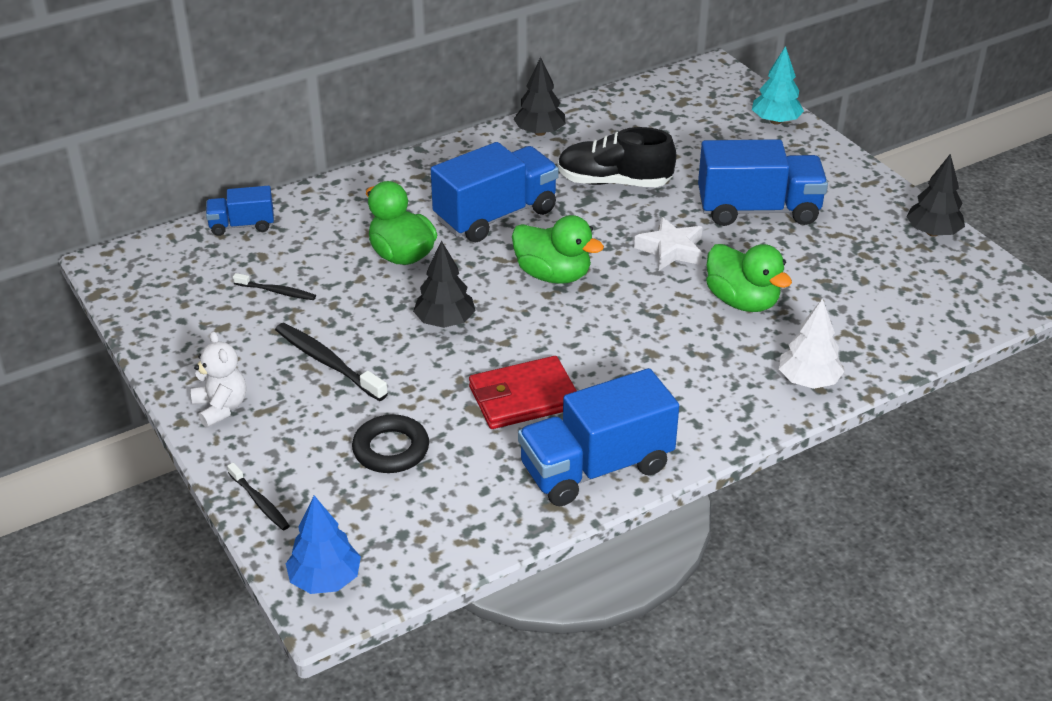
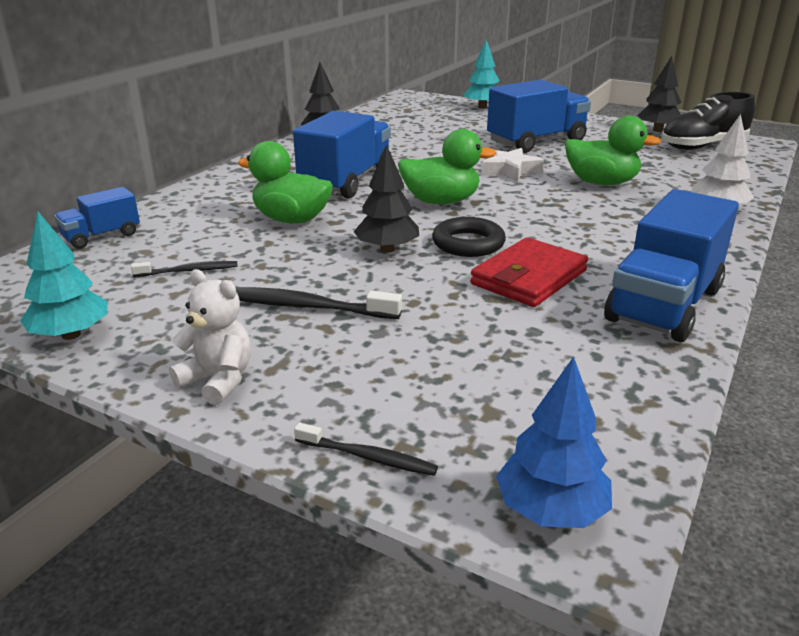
camera: 30 degrees left, 10 degrees down
black ring [352,414,429,473] -> black ring moved to [432,217,506,257]
black shoe [558,127,676,187] -> black shoe moved to [661,92,755,150]
none -> turquoise tree [20,211,108,340]

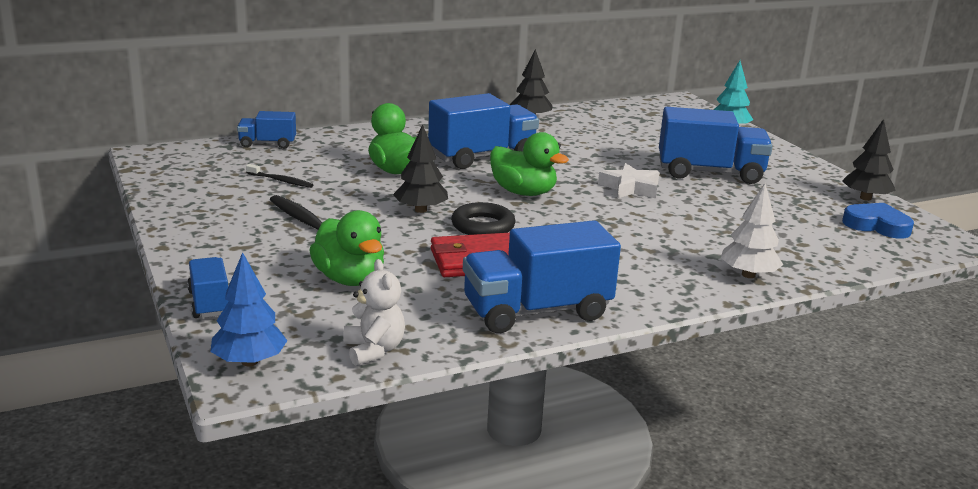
camera: 35 degrees right, 5 degrees down
turquoise tree [20,211,108,340] -> none
white teddy bear [169,269,251,405] -> white teddy bear moved to [344,259,405,366]
black toothbrush [294,423,438,476] -> blue truck [187,257,229,318]
green duck [565,116,661,185] -> green duck moved to [309,210,384,286]
black shoe [661,92,755,150] -> blue heart [842,203,914,239]

